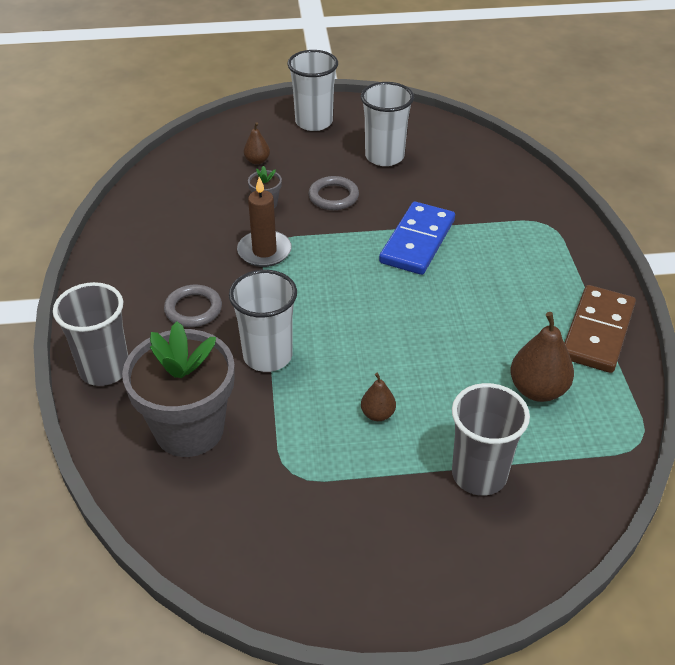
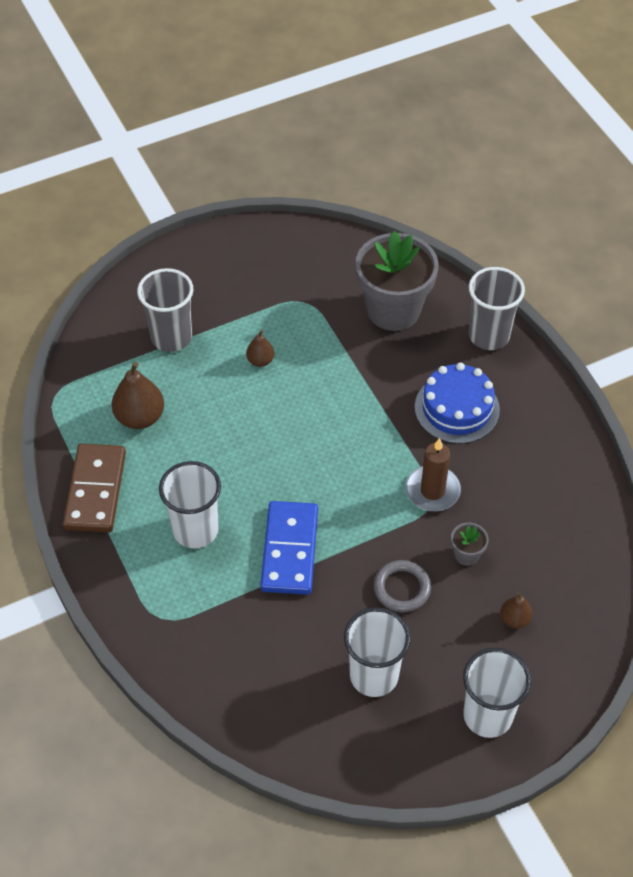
camera: 160 degrees right, 10 degrees up
grey ring [164,284,222,327] -> blue cake [415,363,500,444]
white cup [229,270,297,372] -> white cup moved to [159,461,221,548]

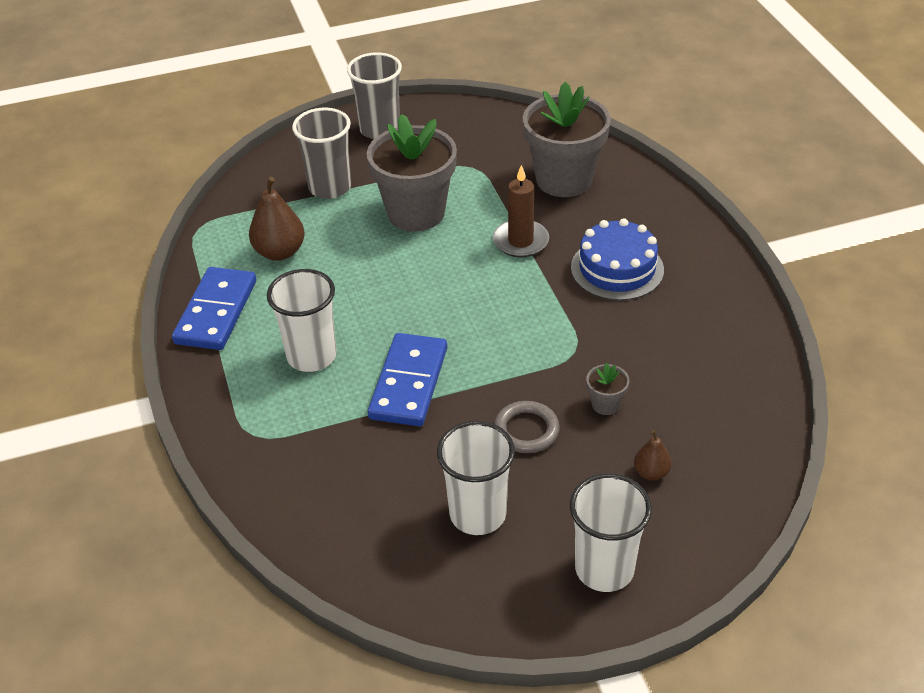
camera: 10 degrees right, 10 degrees down
brown domino [63,444,126,532] -> blue domino [172,267,256,350]
brown pear [246,330,274,367] -> grey flower pot [367,114,457,232]
brown candle [405,438,461,512] -> brown candle moved to [493,165,549,258]
grey cup [469,267,525,350] -> grey cup moved to [347,52,402,139]

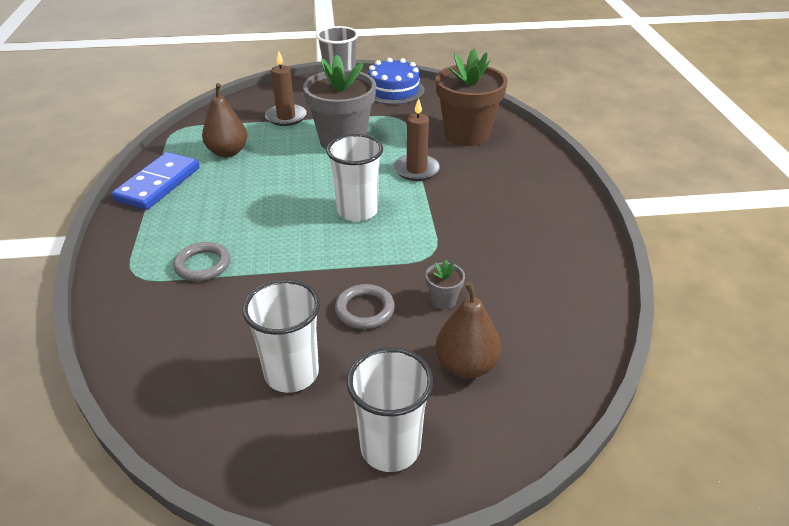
camera: 10 degrees right, 5 degrees down
white cup [267,269,337,372] -> white cup moved to [326,134,383,222]
grey cup [292,108,351,199] -> brown candle [265,50,307,126]
blue domino [368,333,447,426] -> none
grey flower pot [523,82,611,197] -> brown flower pot [436,49,508,146]
blue cake [571,218,664,301] -> blue cake moved to [368,58,425,105]
brown pear [634,430,672,480] -> brown pear [435,281,501,378], size x1.79
none -> grey ring [173,242,230,281]

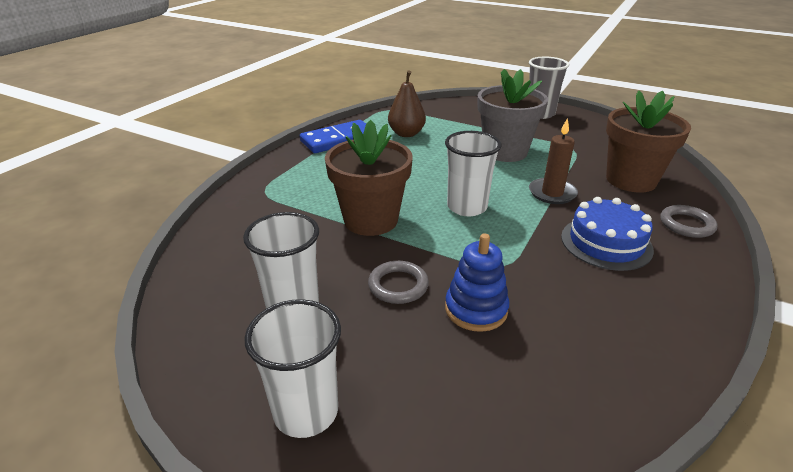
camera: 35 degrees right, 5 degrees down
grey ring [173,242,230,281] -> grey ring moved to [660,205,717,238]
brown candle [265,50,307,126] -> none
blue cake [368,58,425,105] -> blue cake moved to [561,197,654,271]
grey flower pot [425,259,465,309] -> blue stacking toy [445,233,509,332]
brown pear [435,281,501,378] -> none
none -> brown flower pot [325,120,413,236]

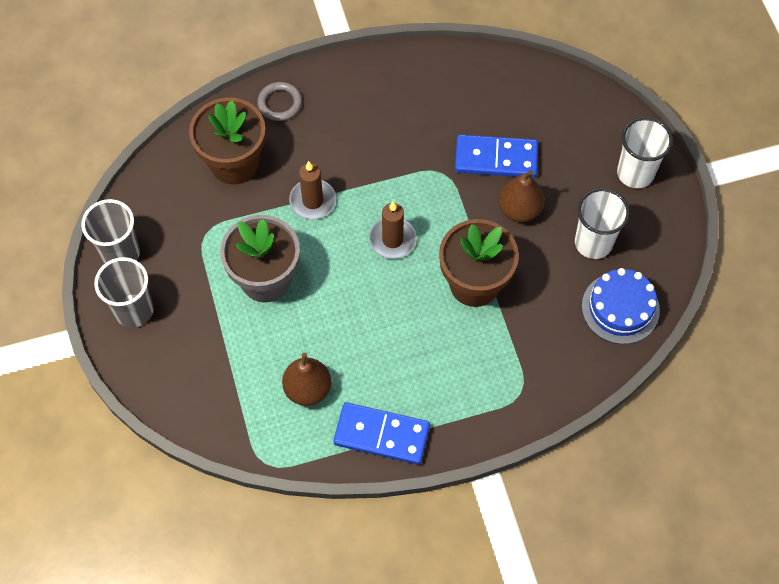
camera: 135 degrees left, 30 degrees up
grey ring [368,261,429,304] -> brown pear [498,170,545,222]
white cup [445,131,501,216] -> brown candle [369,202,417,259]
blue stacking toy [445,233,509,332] -> blue domino [455,135,538,178]
blue cake [561,197,654,271] -> blue cake moved to [582,268,660,344]
none -> grey cup [81,199,140,264]

